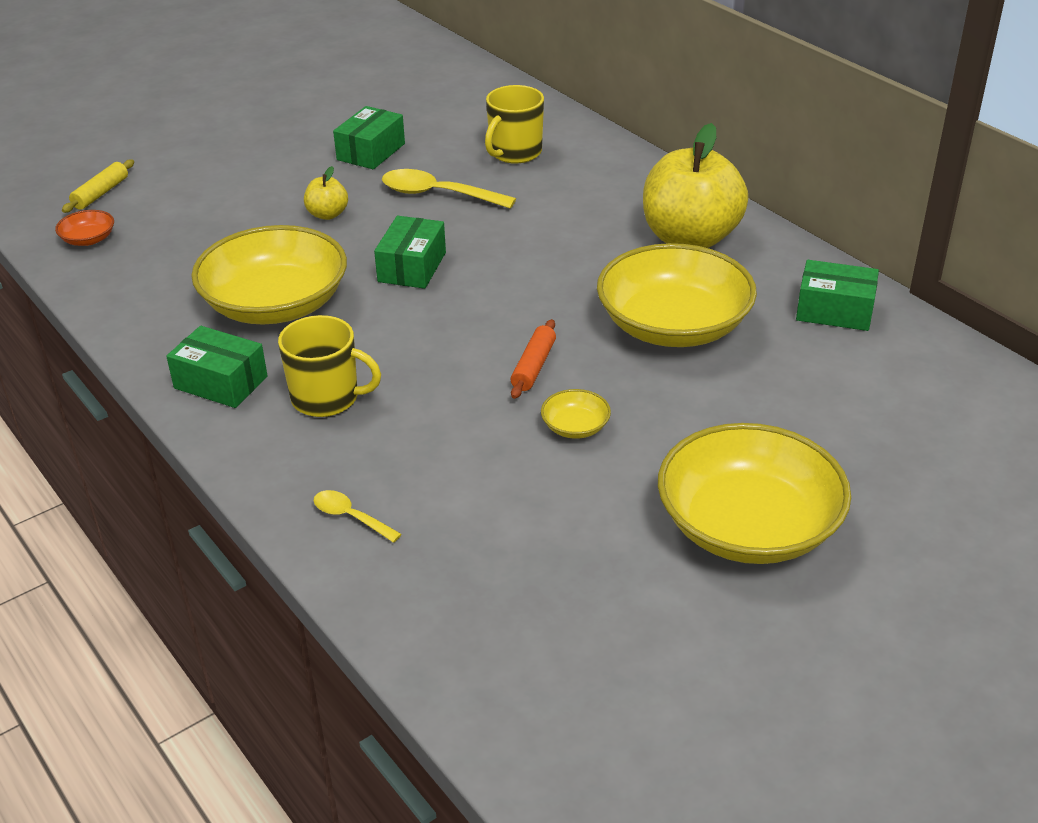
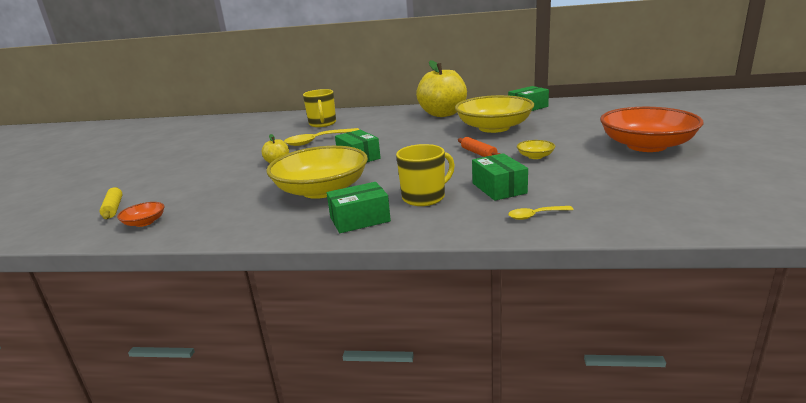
camera: 45 degrees left, 15 degrees down
green box [333,106,405,169] -> green box moved to [472,153,528,201]
yellow bowl [658,423,851,564] -> orange bowl [600,107,703,152]

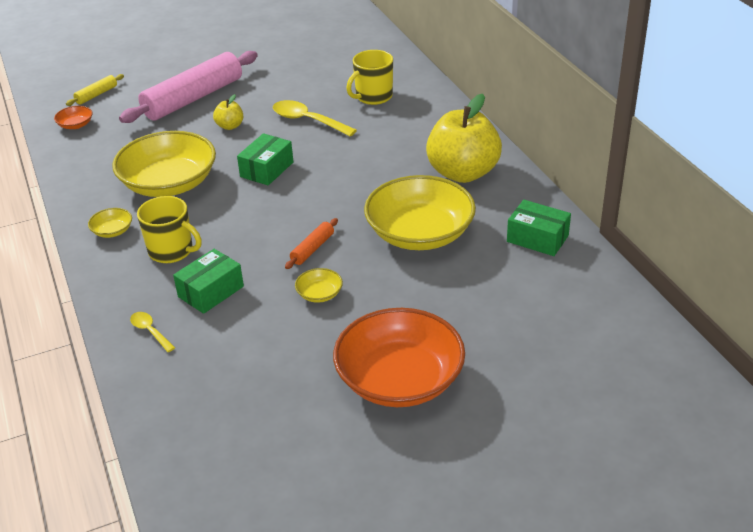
camera: 60 degrees right, 15 degrees up
green box [327,182,391,233] -> yellow bowl [88,208,132,238]
none -> pink rolling pin [119,51,258,123]

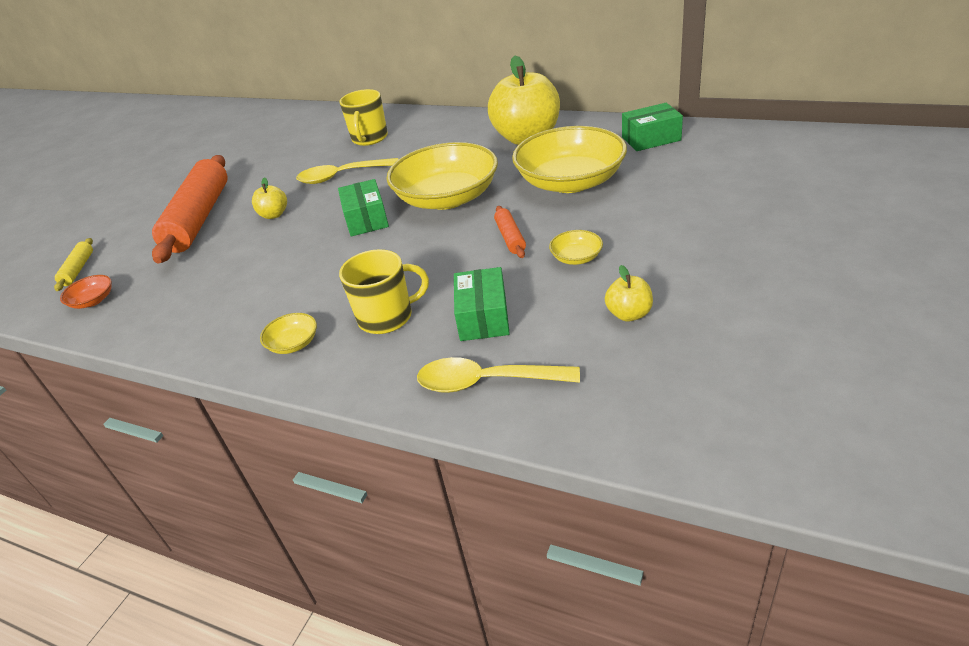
camera: 40 degrees left, 0 degrees up
yellow bowl [112,131,216,197] -> yellow bowl moved to [386,142,498,210]
pink rolling pin [119,51,258,123] -> orange rolling pin [152,155,227,263]
yellow spoon [130,312,175,352] -> yellow spoon [417,357,580,393], size x1.82
orange bowl [333,308,465,407] -> none
none -> yellow apple [605,265,653,322]

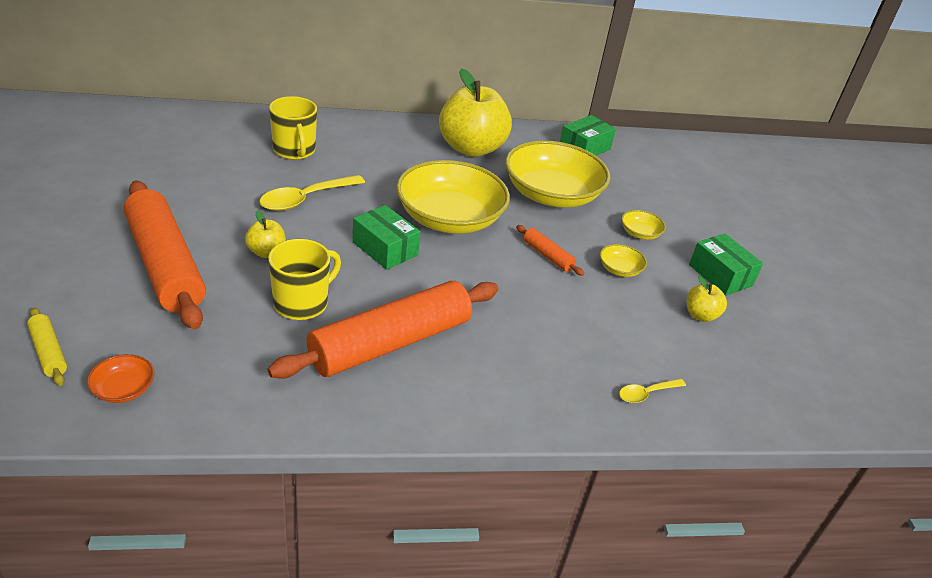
camera: 40 degrees left, 0 degrees up
yellow bowl [260,313,317,354] -> yellow bowl moved to [622,210,666,240]
yellow mug [339,249,429,334] -> yellow mug moved to [268,239,341,320]
yellow spoon [417,357,580,393] -> yellow spoon [619,379,686,403], size x0.55
green box [454,267,510,341] -> green box moved to [689,234,763,296]
none -> orange rolling pin [268,281,498,379]

